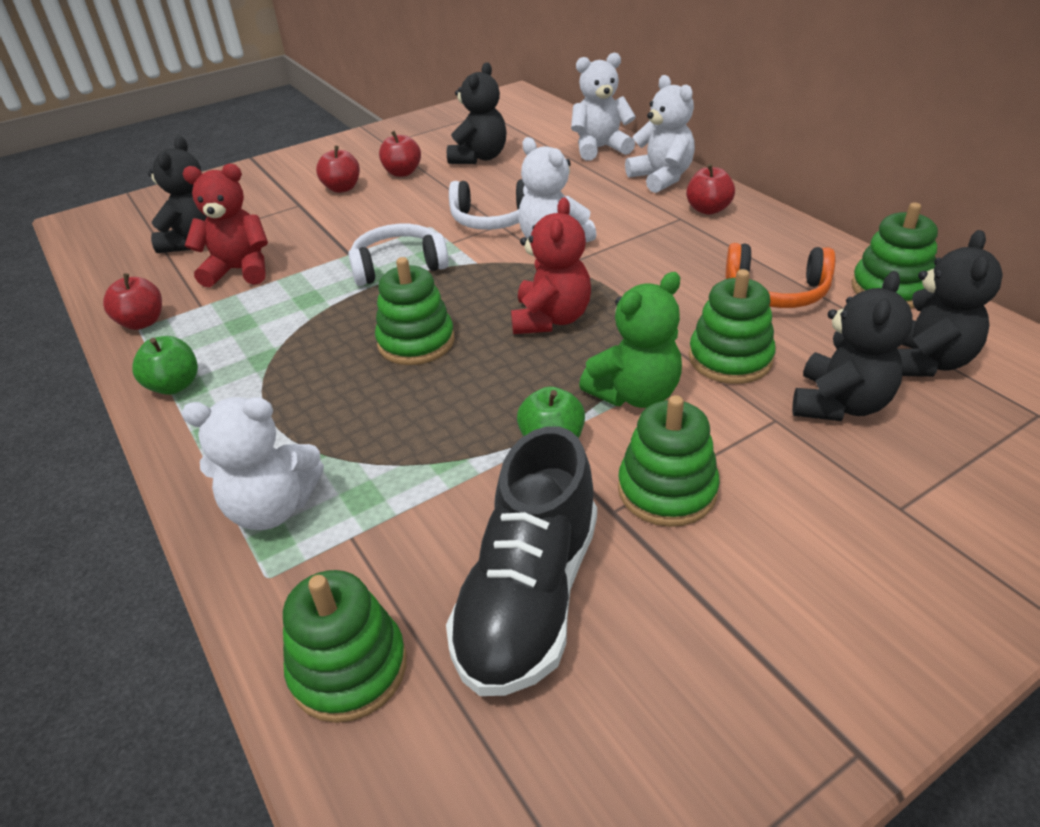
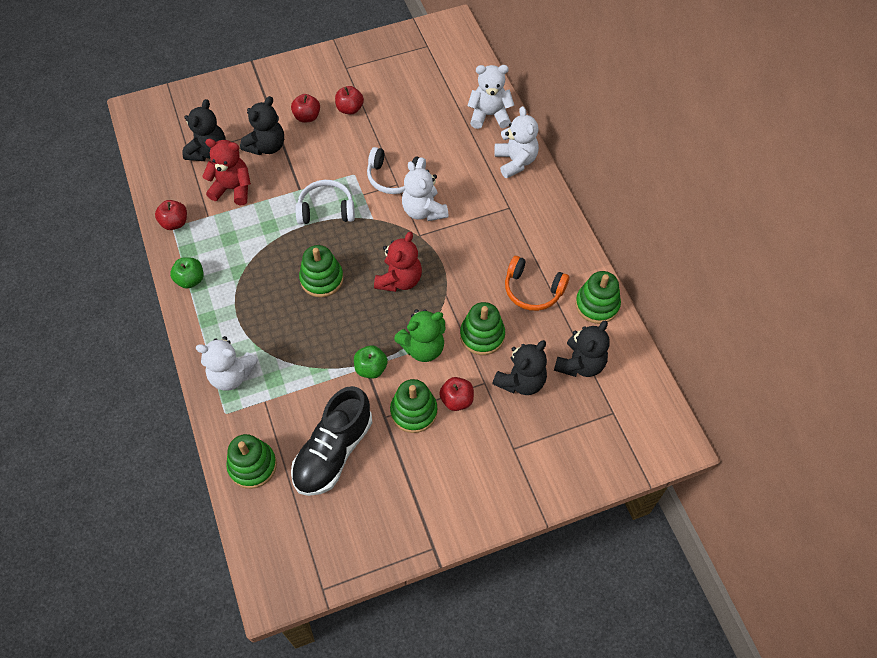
camera: 10 degrees right, 20 degrees up
black teddy bear [447,62,506,164] -> black teddy bear moved to [240,96,284,155]
red apple [686,164,735,215] -> red apple moved to [439,377,474,411]

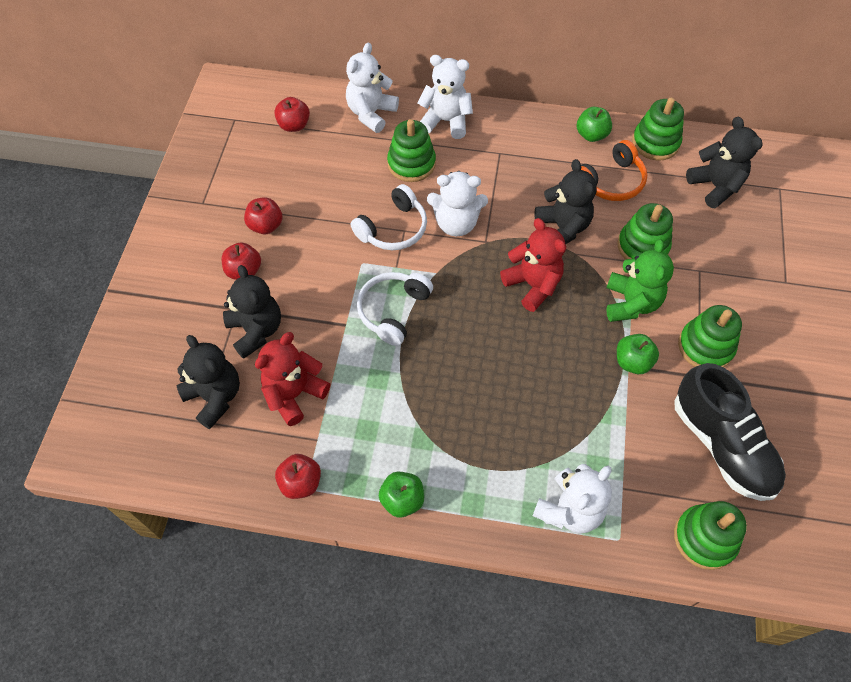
camera: 60 degrees left, 0 degrees up
green stacking toy [299,245,344,297] -> green stacking toy moved to [387,119,436,182]
red apple [439,377,474,411] -> red apple moved to [274,97,310,132]
black teddy bear [492,340,547,395] -> black teddy bear moved to [534,159,597,244]
none -> green apple [577,107,612,142]

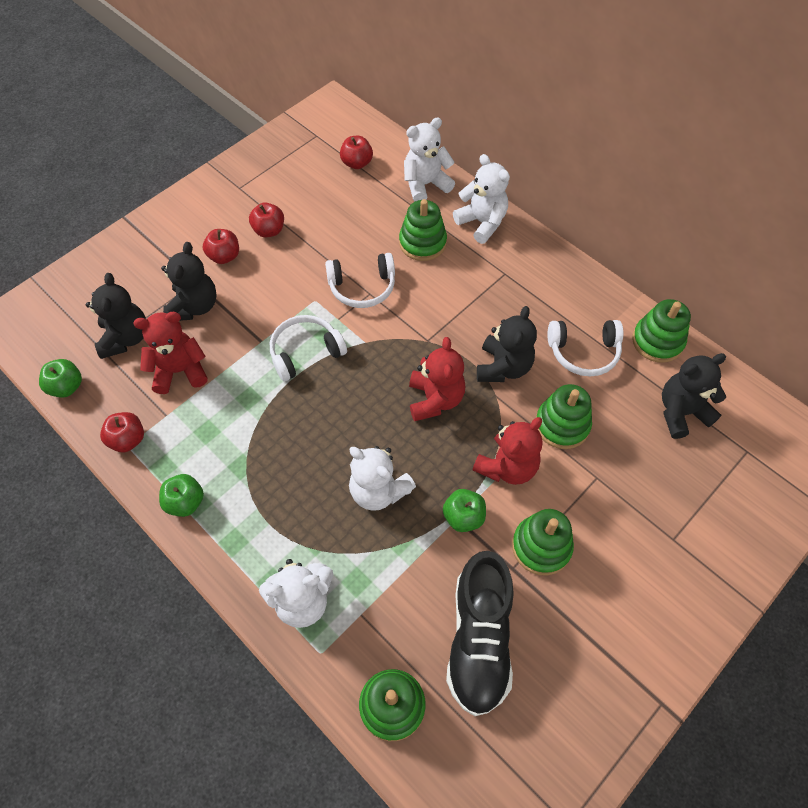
camera: 35 degrees right, 0 degrees up
white teddy bear [427,171,488,236] -> white teddy bear moved to [349,446,416,511]
green apple [577,107,612,142] -> green apple moved to [39,359,82,398]
orange headphones [581,140,647,201] -> white headphones [548,320,623,376]
green teddy bear [606,239,674,322] -> red teddy bear [472,417,542,485]
black teddy bear [686,117,762,208] -> black teddy bear turned 120 degrees counterclockwise [662,353,726,439]

